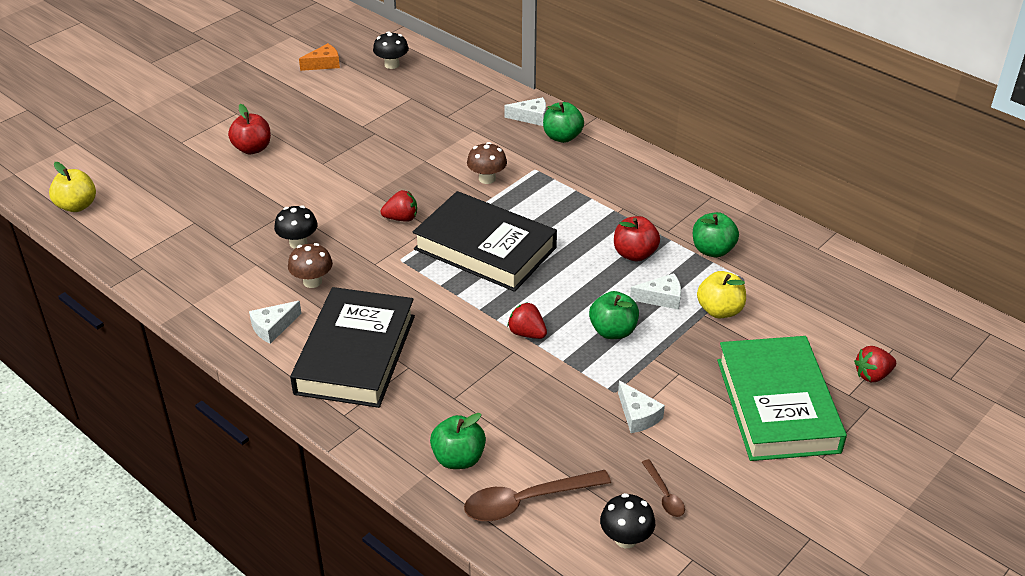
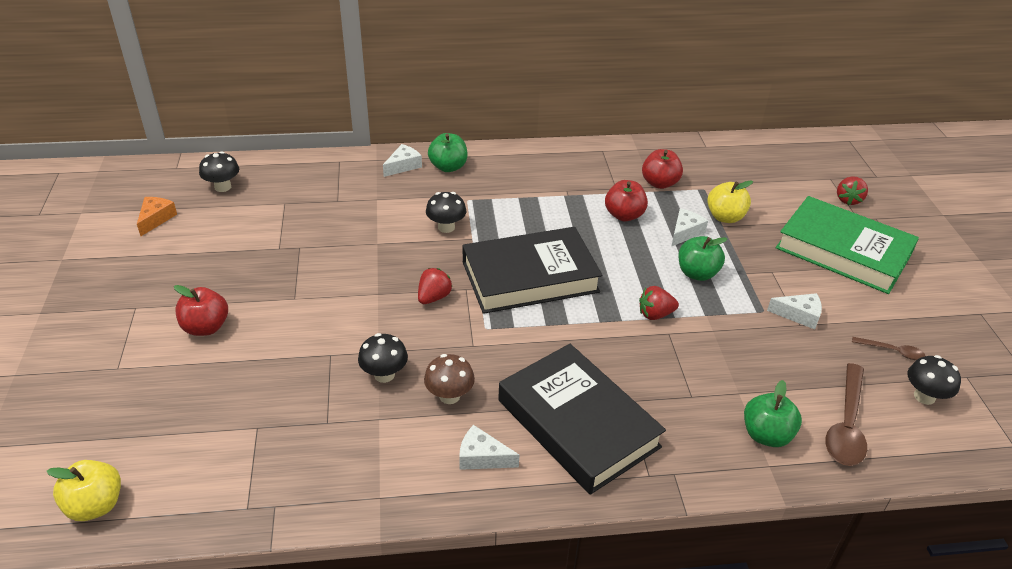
camera: 50 degrees left, 0 degrees up
white cheese [249,301,302,344] -> white cheese turned 105 degrees clockwise [459,425,519,470]
brown mushroom [467,142,507,184] -> black mushroom [426,192,466,233]
green apple [693,212,739,257] -> red apple [642,149,683,189]

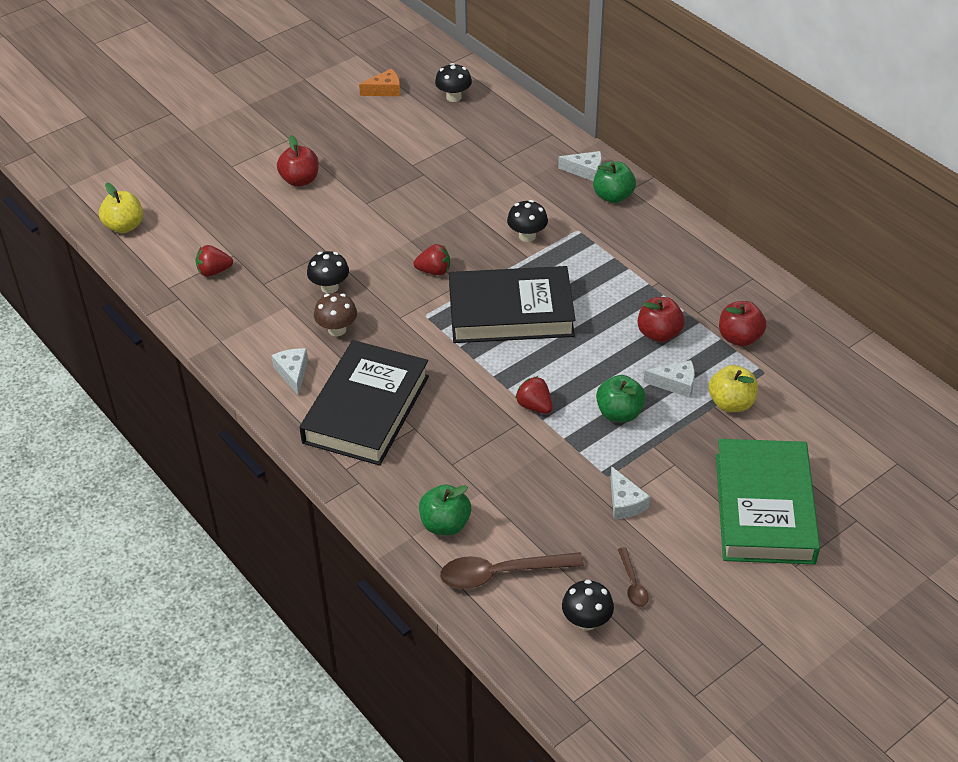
camera: 60 degrees right, 5 degrees up
black book [463,227,602,314] -> black book turned 45 degrees counterclockwise [449,266,575,343]
red strawberry [837,176,868,205] -> red strawberry moved to [196,245,233,277]

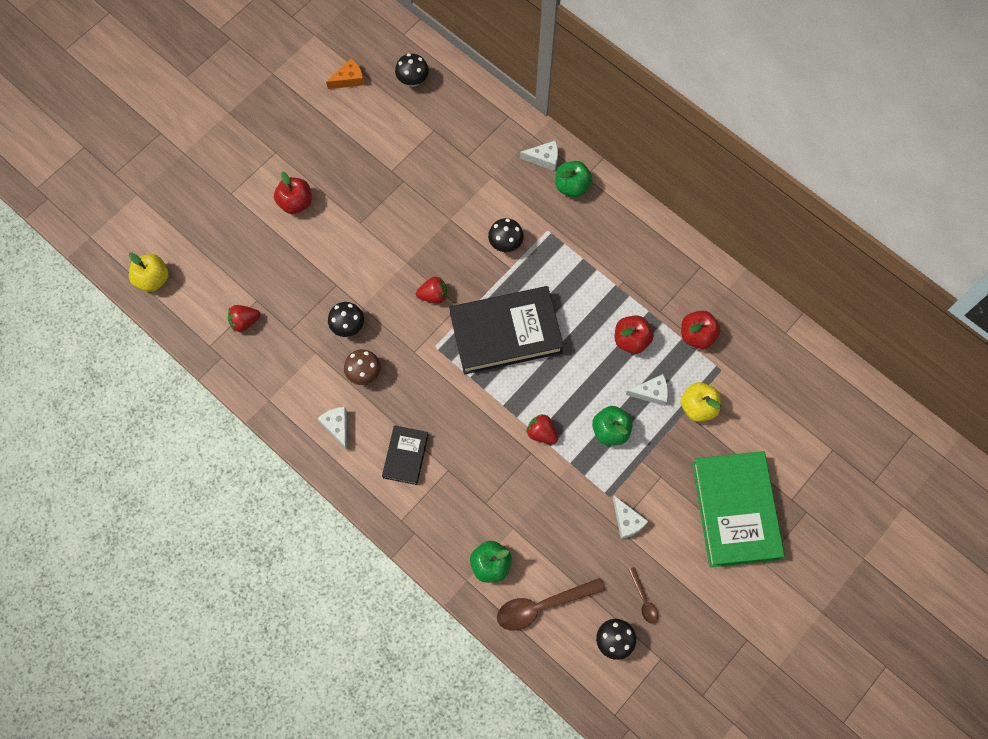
camera: 10 degrees left, 25 degrees up
black book [299,340,429,466] -> black book [382,425,429,485], size x0.51

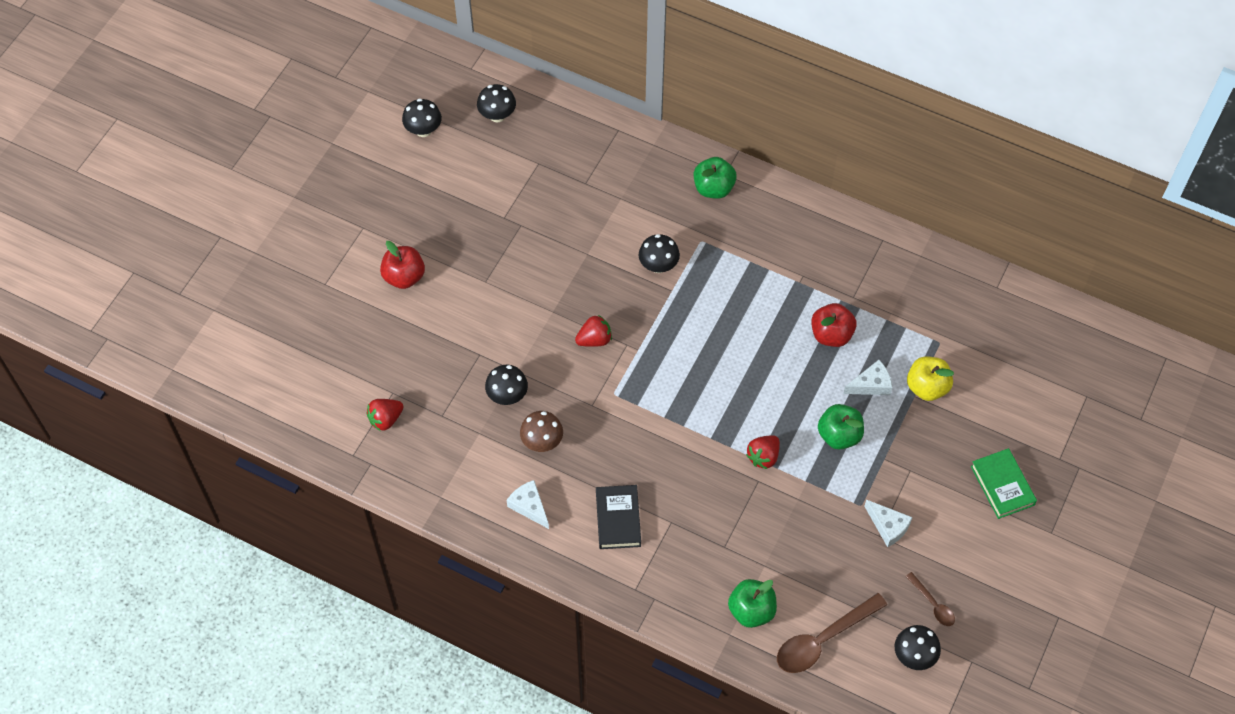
camera: 15 degrees left, 10 degrees down
yellow apple [129,253,168,292] -> none
orange cheese [326,58,364,89] -> black mushroom [402,98,442,137]
black book [449,286,564,375] -> none
white cheese [520,140,558,171] -> none
red strawberry [526,414,558,444] -> red strawberry turned 75 degrees counterclockwise [746,435,780,469]
red apple [681,311,721,349] -> none
green book [692,451,785,567] -> green book [971,448,1037,519], size x0.51

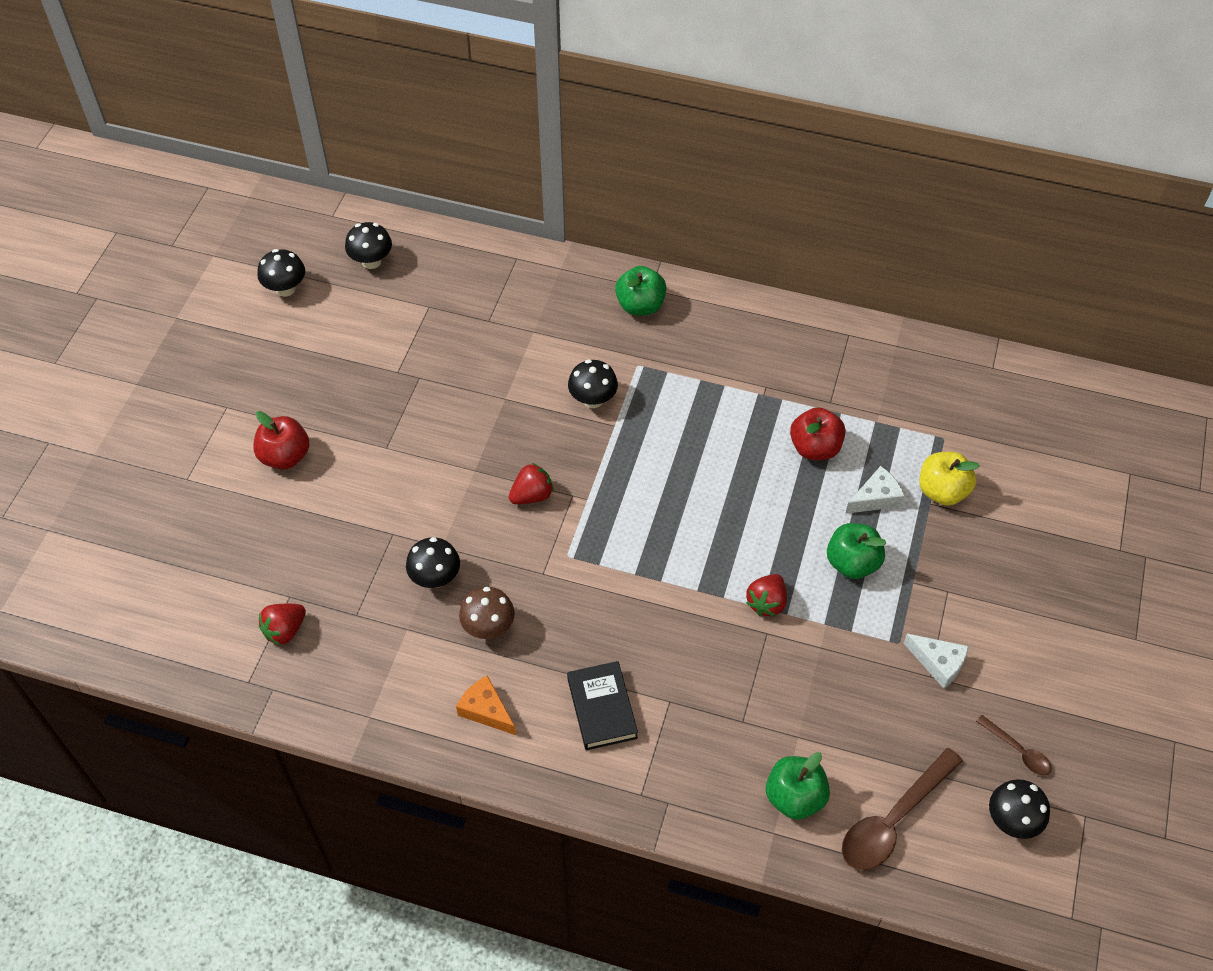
camera: 10 degrees left, 5 degrees down
white cheese [507,480,549,529] -> orange cheese [456,675,516,735]
green book [971,448,1037,519] -> none

